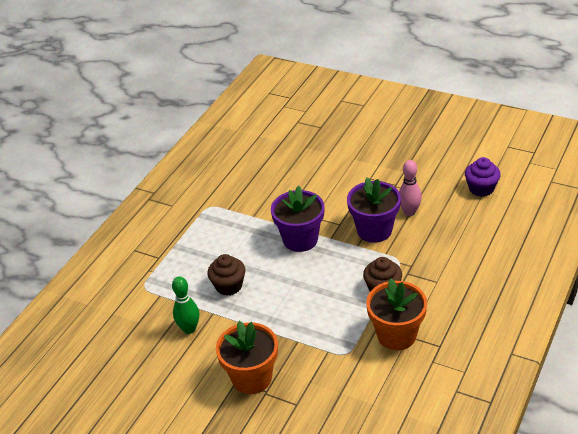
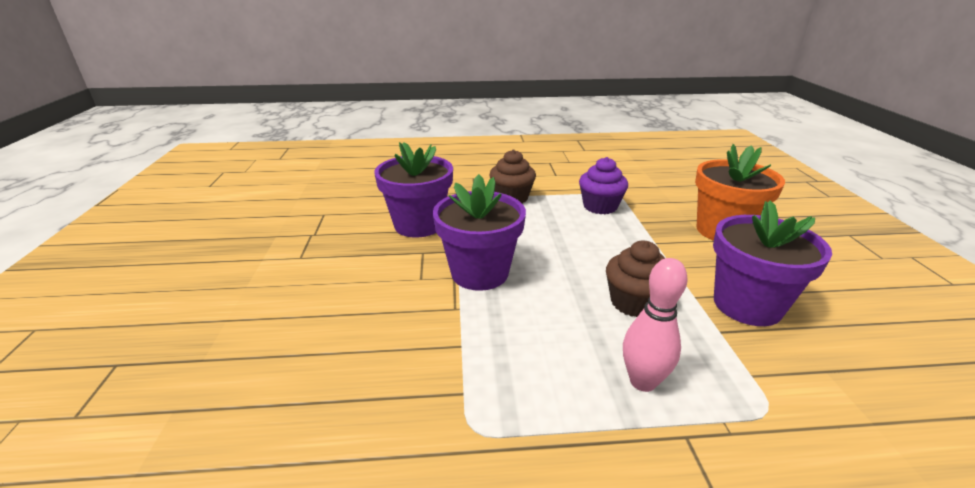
camera: 125 degrees left, 10 degrees down
green bowling pin [172,276,199,334] -> purple flower pot [713,200,832,326]
orange flower pot [366,278,427,350] -> none
pink bowling pin [399,160,422,216] -> pink bowling pin moved to [623,258,688,392]
purple cupcake [465,157,501,197] -> purple cupcake moved to [579,157,628,214]

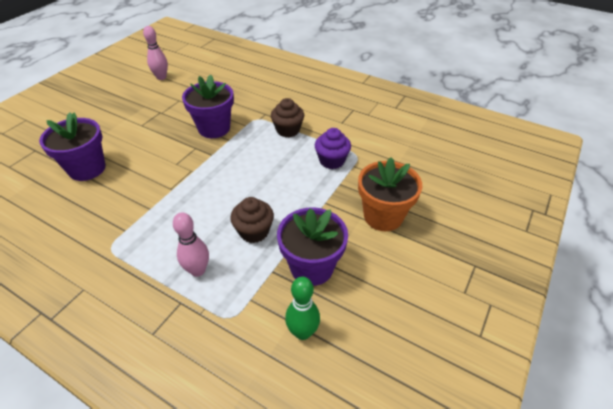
camera: 35 degrees right, 15 degrees up
purple flower pot [433,174,526,291] -> purple flower pot moved to [39,112,106,181]
none -> pink bowling pin [143,26,168,80]
none -> green bowling pin [285,277,320,340]

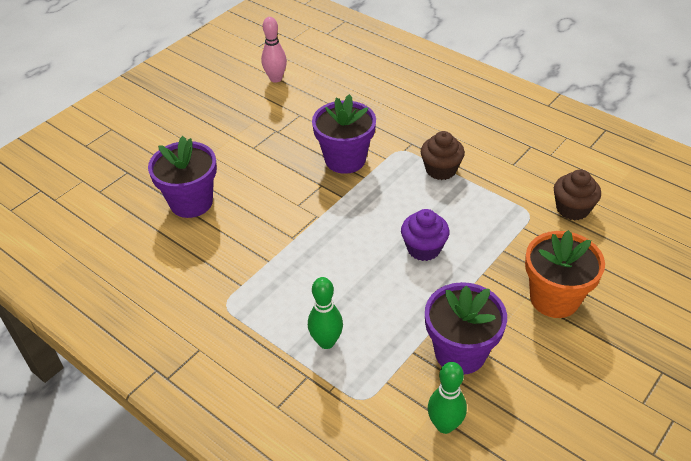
camera: 10 degrees right, 0 degrees up
pink bowling pin [173,212,209,277] -> green bowling pin [308,277,343,349]
brown cupcake [230,197,274,243] -> brown cupcake moved to [554,169,601,221]
purple cupcake [315,128,351,169] -> purple cupcake moved to [401,209,450,261]

